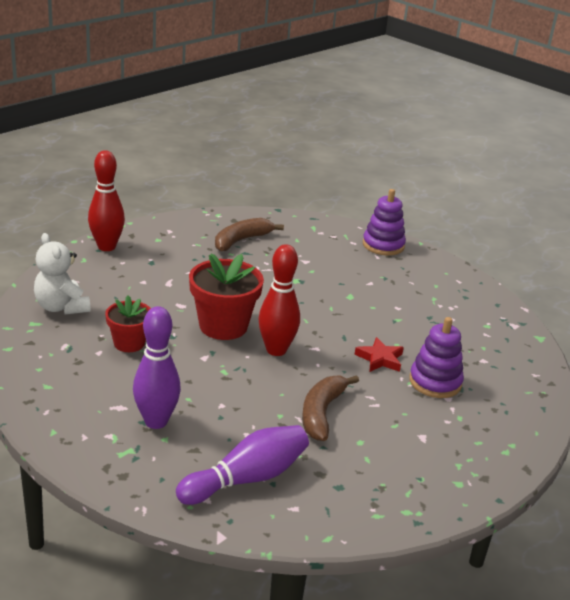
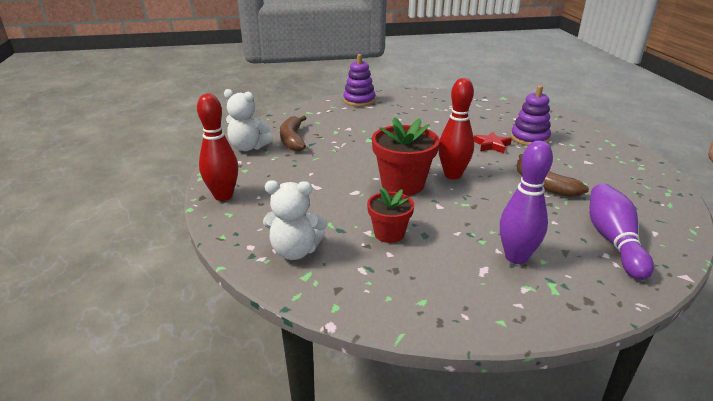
camera: 50 degrees left, 0 degrees up
none -> white teddy bear [224,89,273,151]

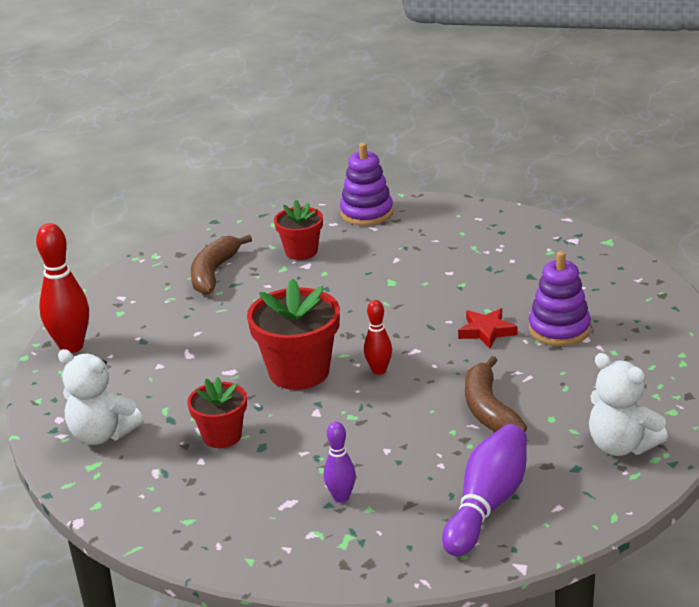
camera: 25 degrees right, 0 degrees up
white teddy bear [224,89,273,151] -> white teddy bear moved to [589,353,668,456]
red bowling pin [438,78,474,179] -> red bowling pin [364,300,392,375], size x0.56
purple bowling pin [500,141,553,264] -> purple bowling pin [324,422,356,503], size x0.56
none -> red flower pot [274,200,323,260]

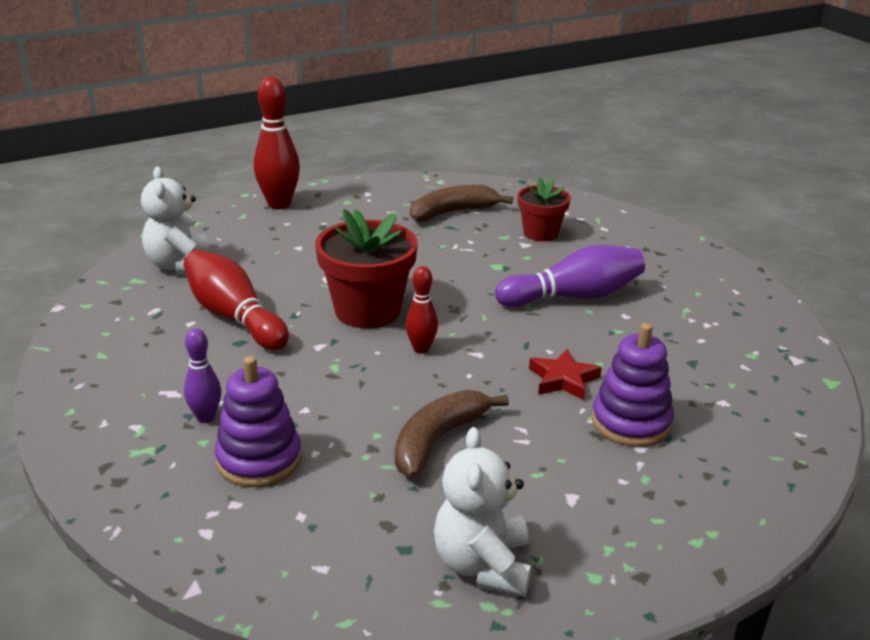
camera: 45 degrees right, 0 degrees up
red flower pot [187,377,247,448] -> red bowling pin [184,250,289,350]
purple stacking toy [340,143,393,226] -> purple stacking toy moved to [215,356,302,487]
purple bowling pin [442,424,527,556] -> purple bowling pin moved to [495,245,645,307]

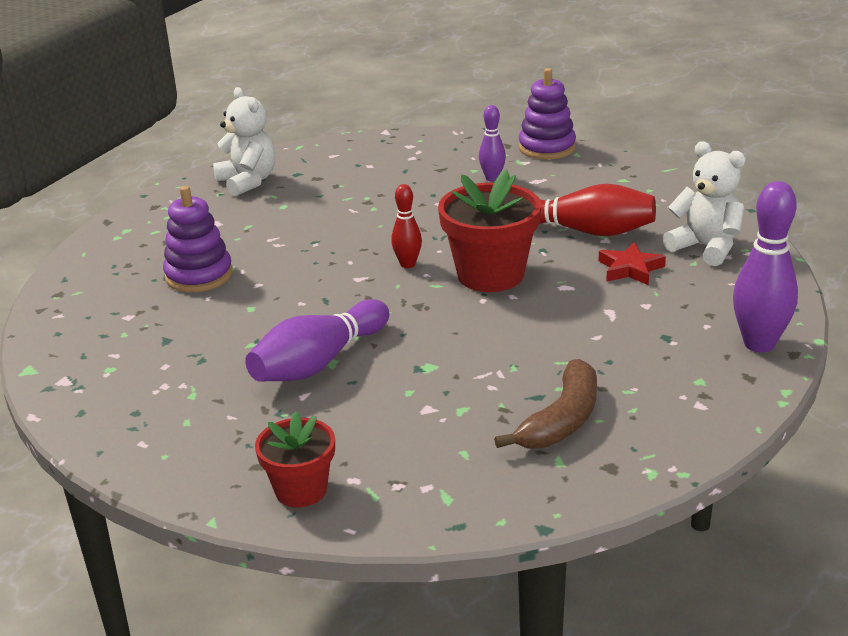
camera: 150 degrees right, 0 degrees up
purple stacking toy [215,356,302,487] -> purple stacking toy moved to [519,68,576,159]
red bowling pin [254,77,300,209] -> purple bowling pin [733,181,798,352]
brown banana [395,390,509,479] -> none
red flower pot [517,177,571,241] -> red flower pot moved to [255,411,335,507]
red star [529,349,602,400] -> red star moved to [599,242,666,285]

